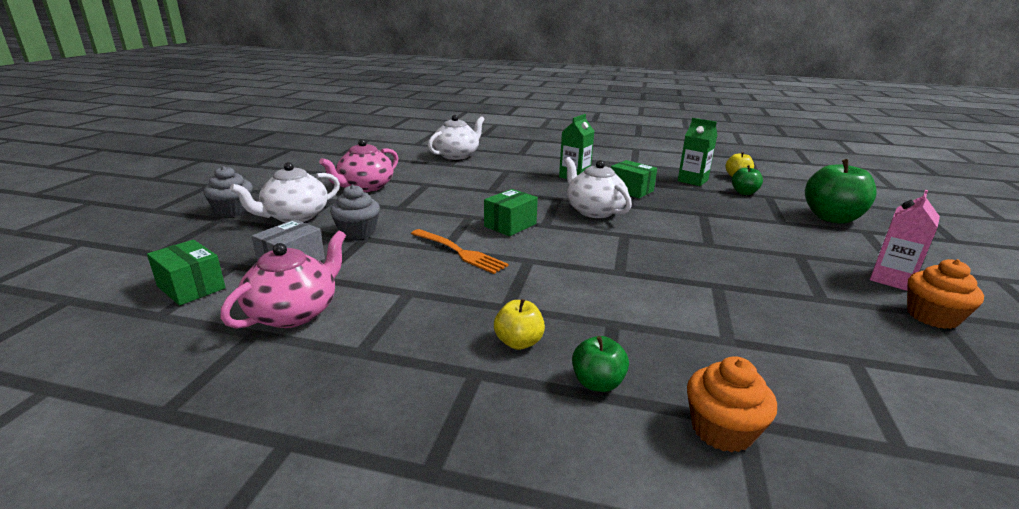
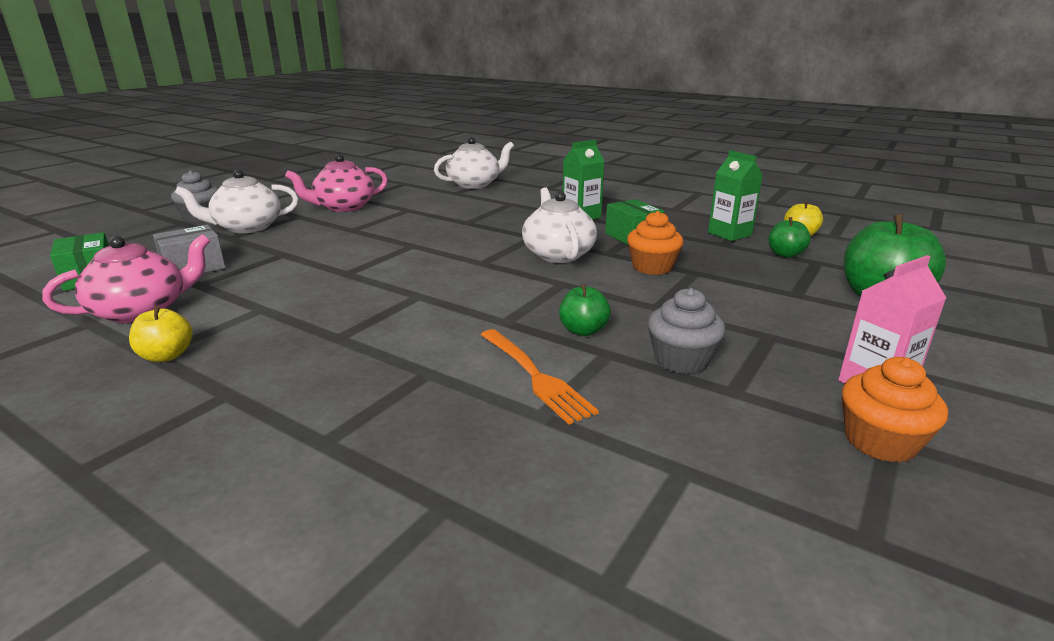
camera: 20 degrees right, 0 degrees up
grey cupcake [330,185,380,240] -> grey cupcake moved to [648,288,726,374]
orange fork [411,229,509,274] -> orange fork moved to [481,329,599,424]
green box [484,189,538,236] -> none
yellow apple [494,299,545,350] -> yellow apple moved to [129,306,193,362]
green apple [572,336,629,392] -> green apple moved to [559,284,611,336]
orange cupcake [687,356,777,453] -> orange cupcake moved to [627,211,684,275]

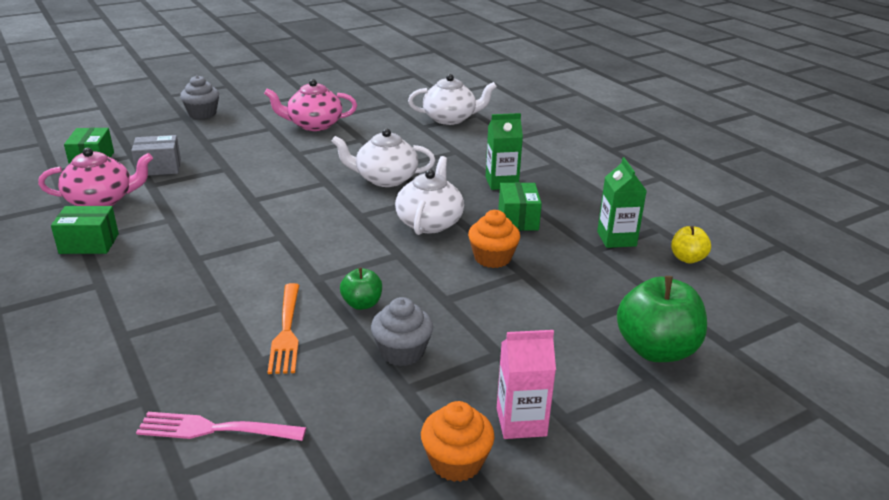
camera: 25 degrees right, 5 degrees up
yellow apple [129,306,193,362] -> green box [51,206,119,254]
white teapot [175,170,299,233] -> white teapot moved to [331,128,435,187]
green apple [769,217,811,258] -> none
none -> pink fork [136,412,306,441]

